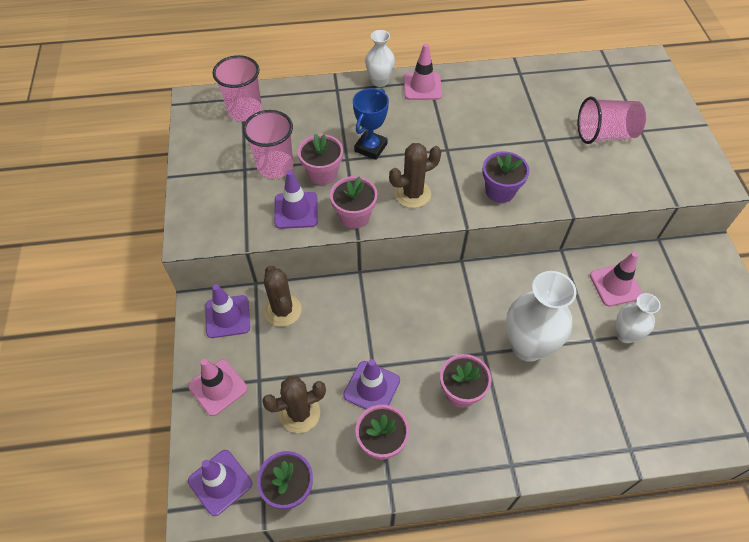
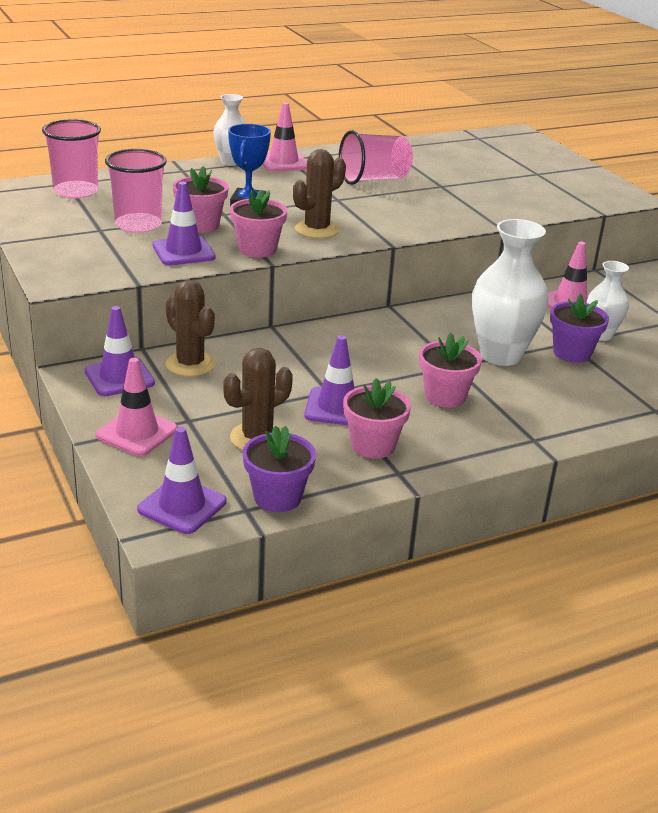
camera: 20 degrees left, 25 degrees down
purple flower pot [482,151,529,203] -> purple flower pot moved to [550,294,609,363]
pink cup [578,97,646,144] -> pink cup moved to [339,130,413,185]

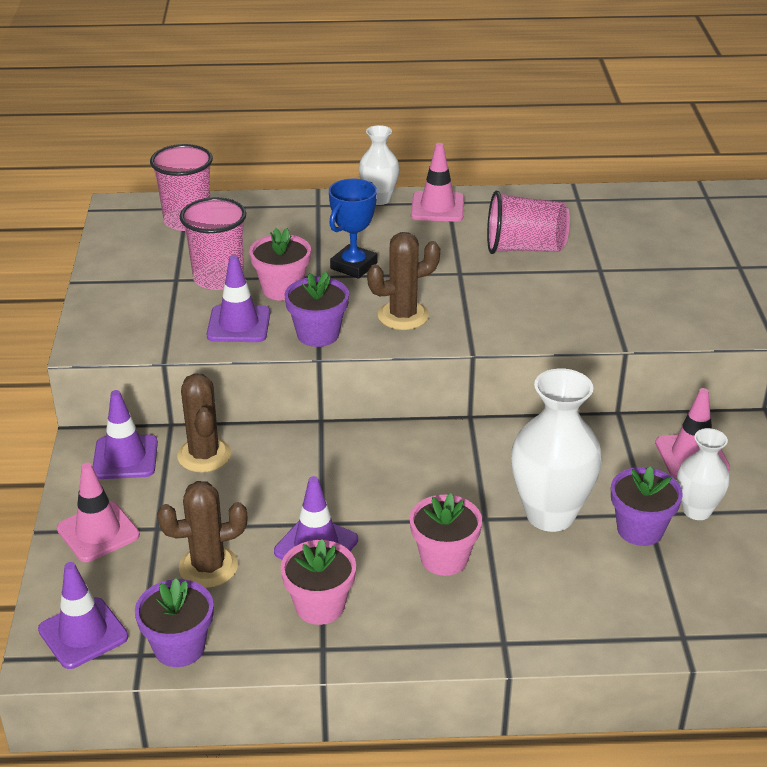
camera: 25 degrees right, 5 degrees up
pink flower pot [230,190,287,258] -> purple flower pot [284,272,349,347]

